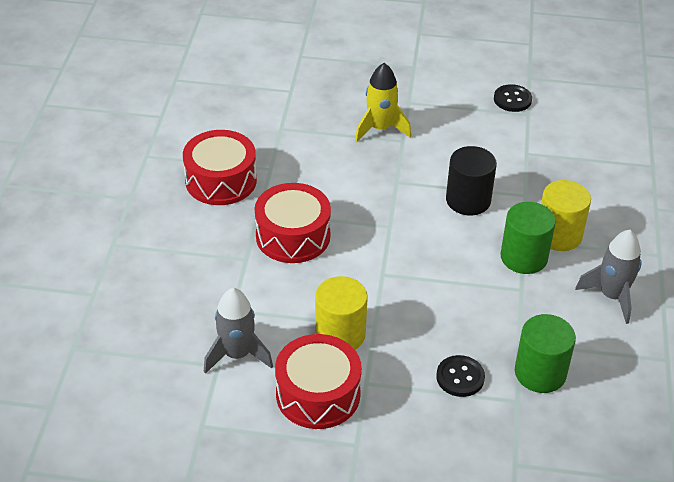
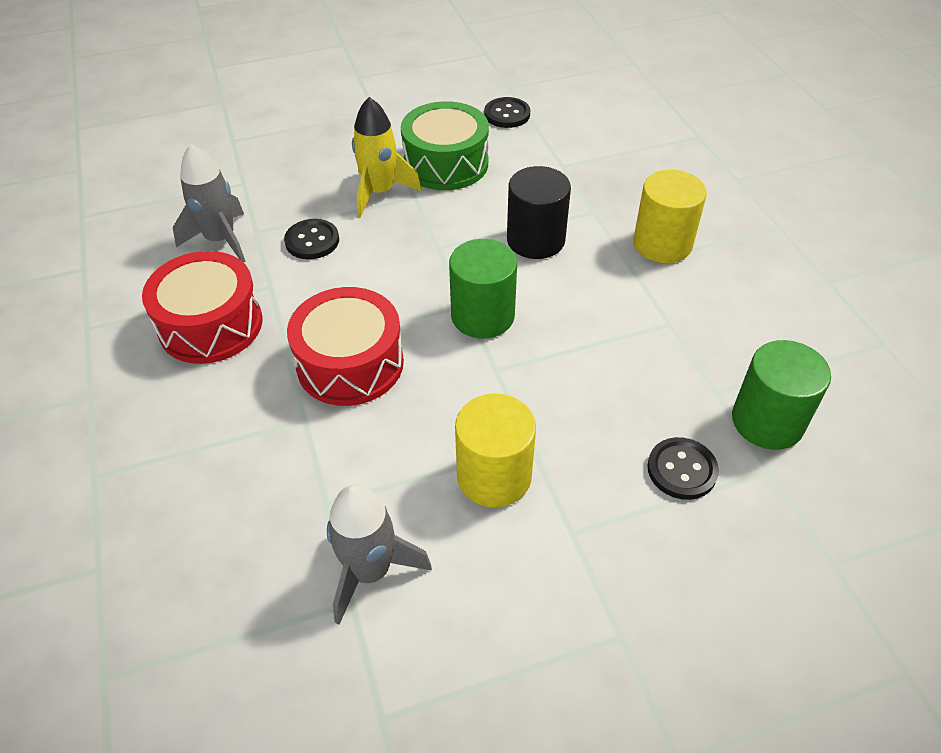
camera: 25 degrees left, 5 degrees up
red drum [275,334,362,429] -> none
green cylinder [501,202,556,274] -> green cylinder moved to [449,239,517,338]
grey rocket [575,230,642,324] -> grey rocket moved to [173,144,246,263]
none -> black button [284,219,339,259]
none -> green drum [401,101,489,190]

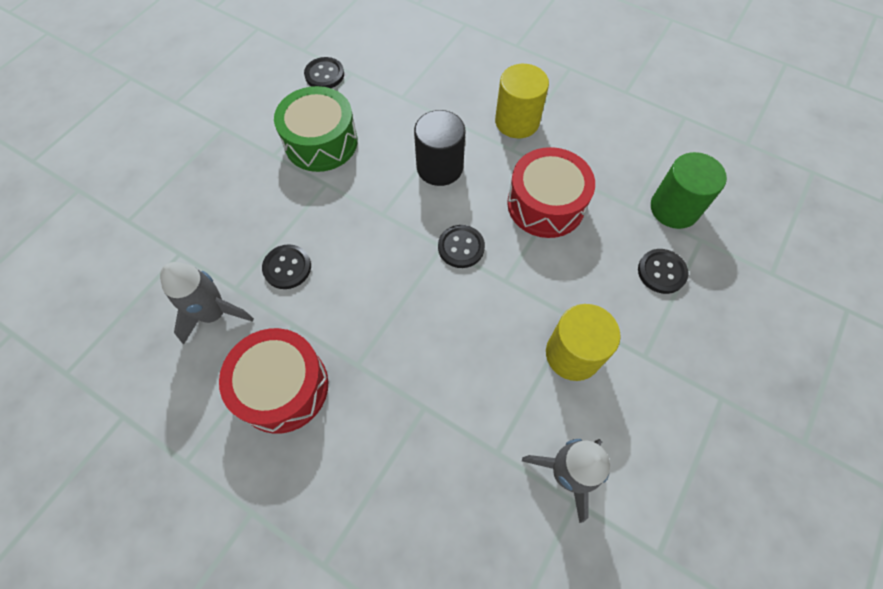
camera: 40 degrees left, 15 degrees up
red drum [287,287,404,406] -> red drum moved to [507,147,595,238]
yellow rocket [352,97,422,217] -> none
green cylinder [449,239,517,338] -> black button [438,225,485,268]

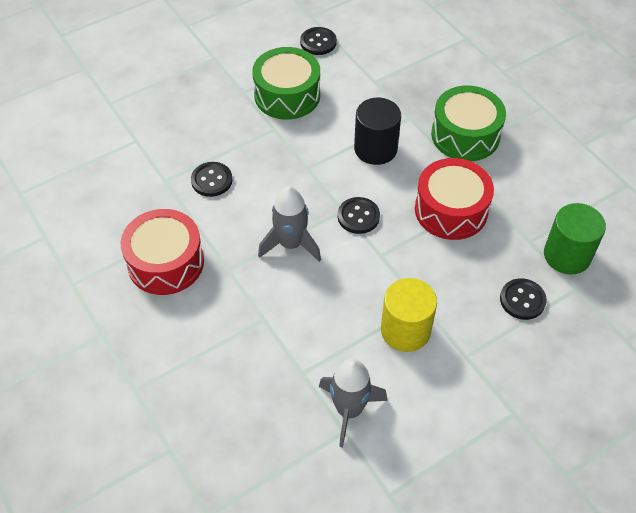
camera: 25 degrees right, 10 degrees down
grey rocket [160,262,254,344] -> grey rocket moved to [258,186,321,262]
yellow cylinder [495,64,549,138] -> green drum [431,86,506,161]

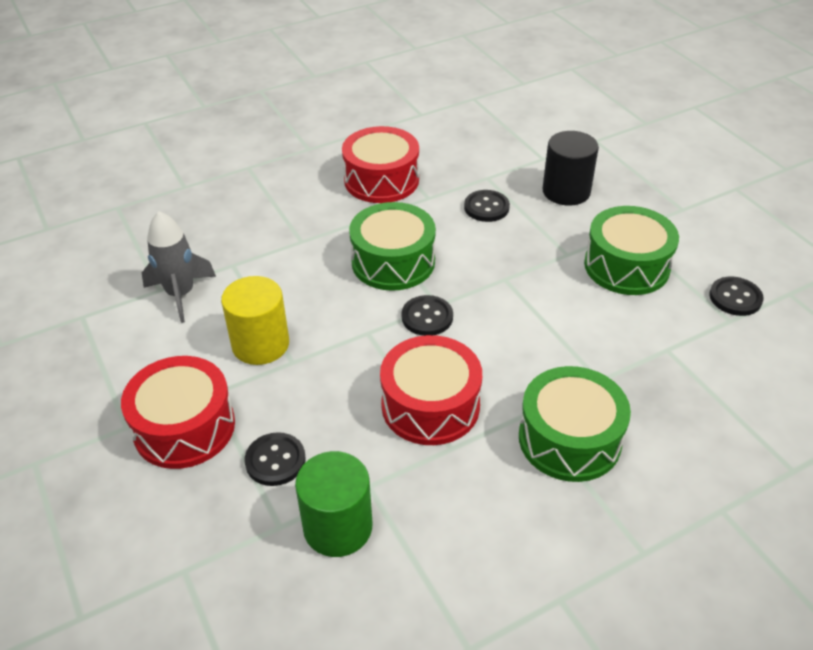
camera: 95 degrees right, 10 degrees down
grey rocket [258,186,321,262] -> green drum [349,202,436,291]
black cylinder [354,98,401,165] -> black cylinder moved to [543,131,599,206]
none -> red drum [121,356,235,469]

